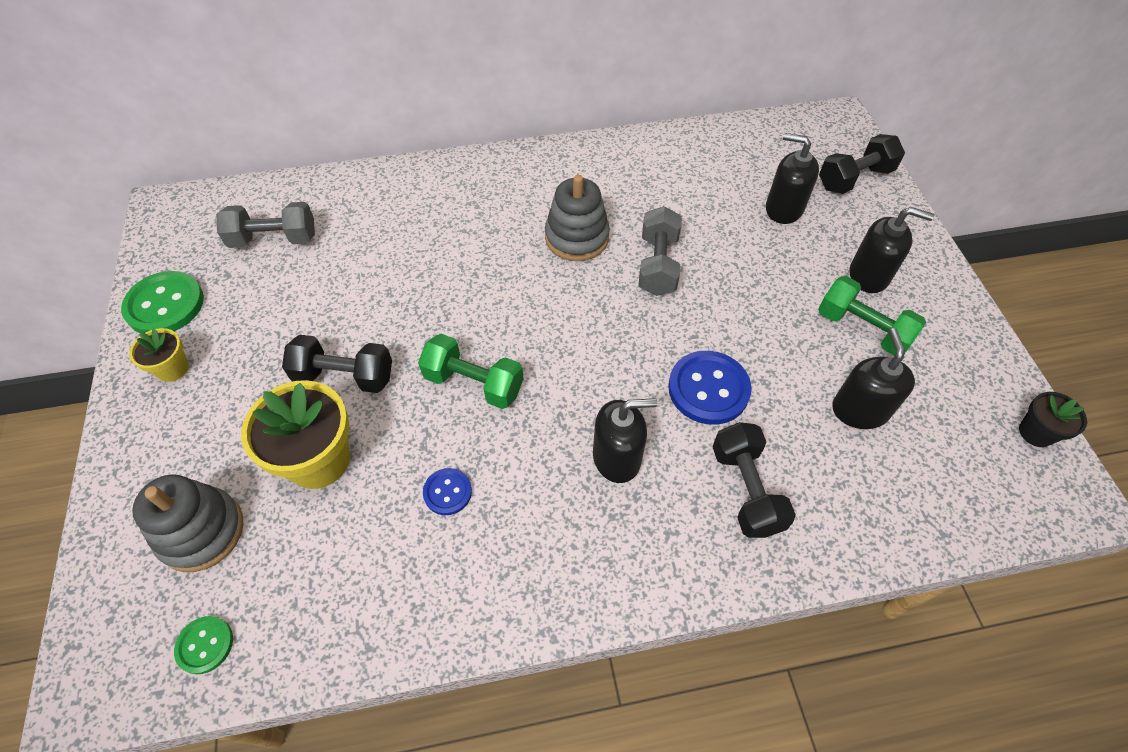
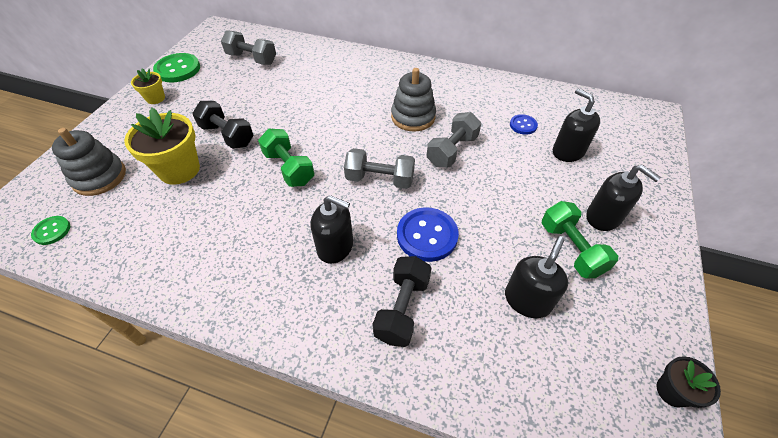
camera: 30 degrees right, 5 degrees down
blue button [423,468,472,515] -> blue button moved to [510,114,538,135]
black dumbbell [819,134,905,194] -> none
none -> grey dumbbell [344,148,415,189]

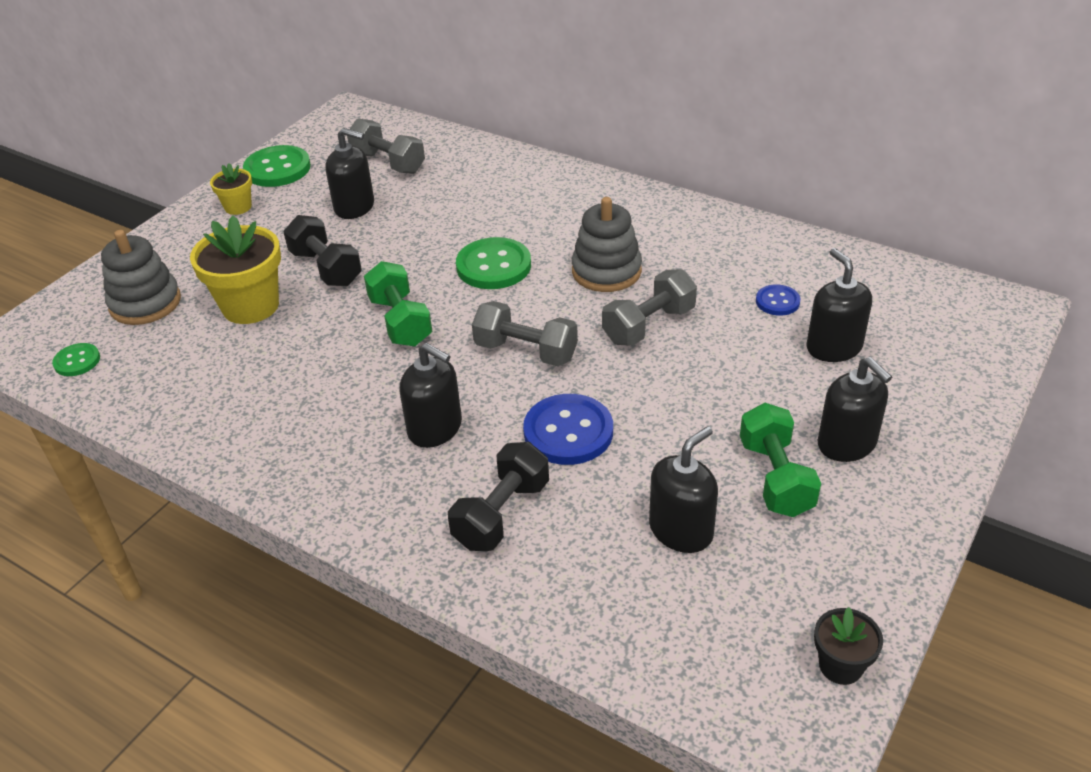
camera: 15 degrees right, 10 degrees down
none -> black soap dispenser [325,128,374,219]
none -> green button [456,237,531,289]

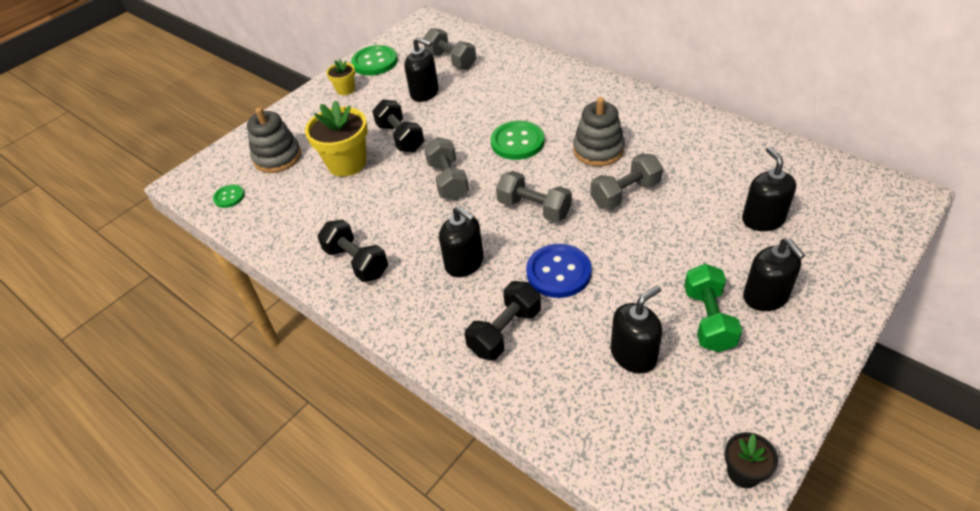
camera: 10 degrees right, 5 degrees up
green dumbbell [364,261,432,346] -> grey dumbbell [424,137,469,200]
blue button [756,284,800,316] -> none
none -> black dumbbell [317,219,388,282]

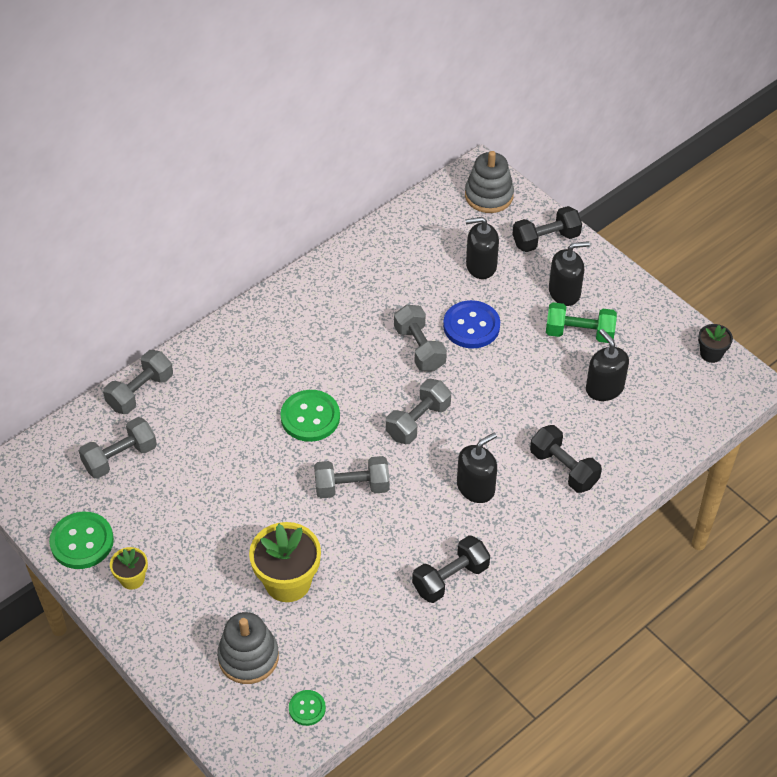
camera: 85 degrees left, 5 degrees up
black dumbbell [372,99,424,152] -> black dumbbell moved to [512,206,582,252]
black soap dispenser [404,37,439,102] -> none
blue button [526,244,592,298] -> blue button moved to [443,300,500,349]
grey stacking toy [573,97,625,166] -> grey stacking toy moved to [465,151,514,213]
none -> grey dumbbell [103,350,173,414]

